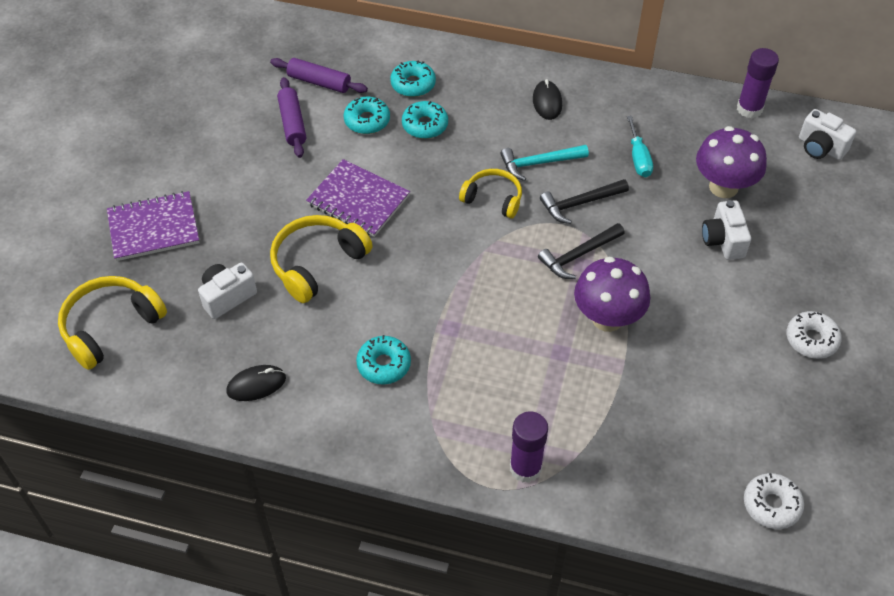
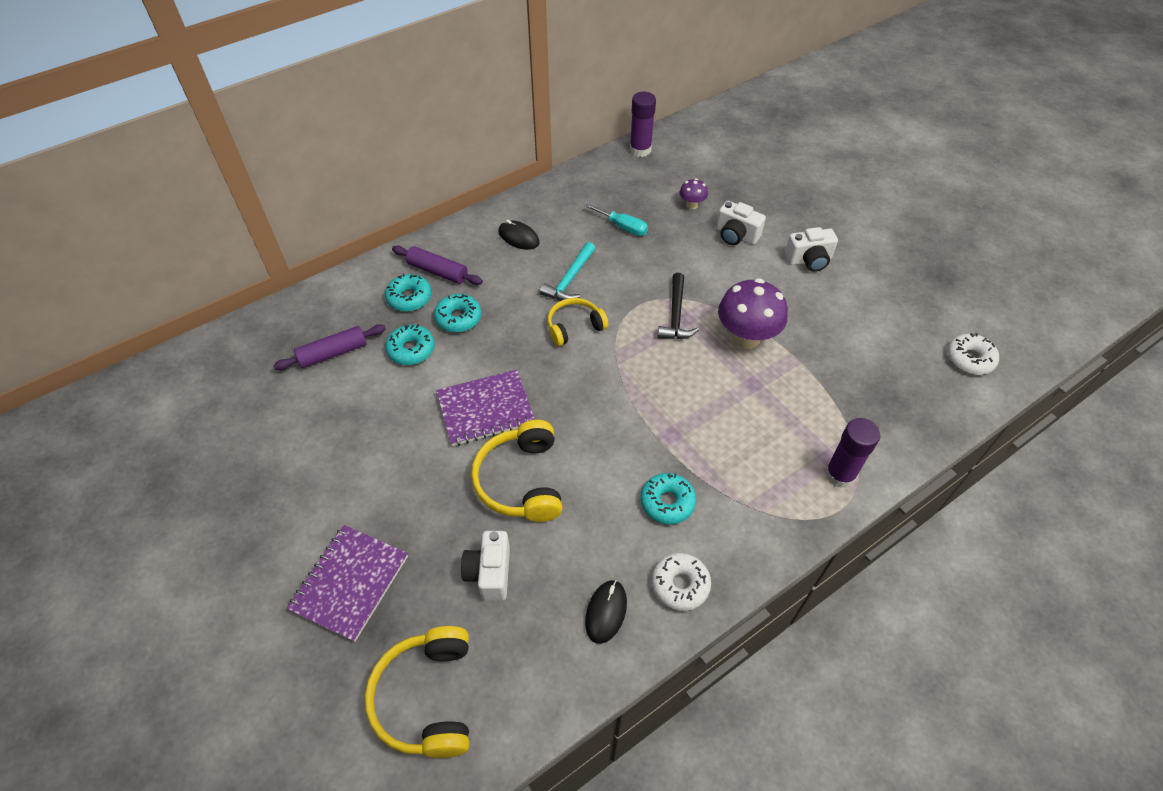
camera: 50 degrees left, 0 degrees up
purple rolling pin [277,77,306,158] -> purple rolling pin moved to [392,246,483,285]
black hammer [540,179,629,224] -> none
purple mushroom [696,126,767,198] -> purple mushroom [680,178,708,209], size x0.48
white donut [786,311,842,359] -> white donut moved to [652,553,711,611]
white camera [799,109,856,160] -> white camera moved to [785,227,838,272]

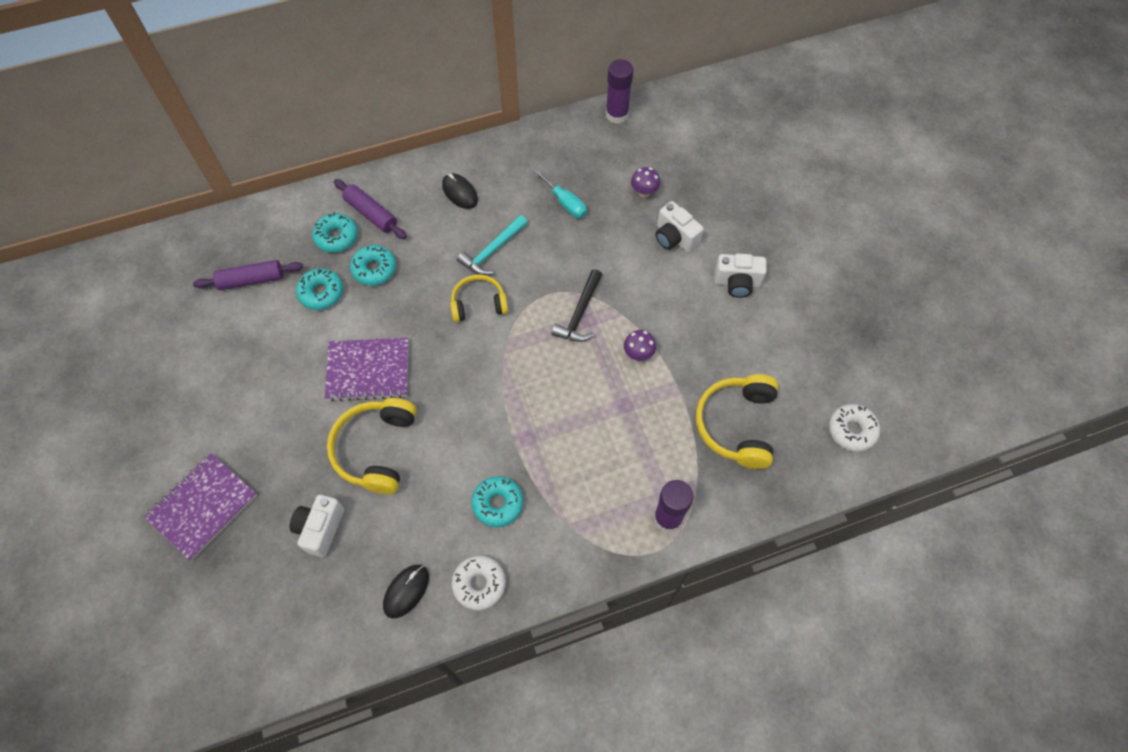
camera: 15 degrees right, 10 degrees up
yellow headphones [365,626,469,758] -> yellow headphones moved to [696,374,778,469]
purple mushroom [718,278,788,349] -> purple mushroom [624,330,656,361], size x0.48

